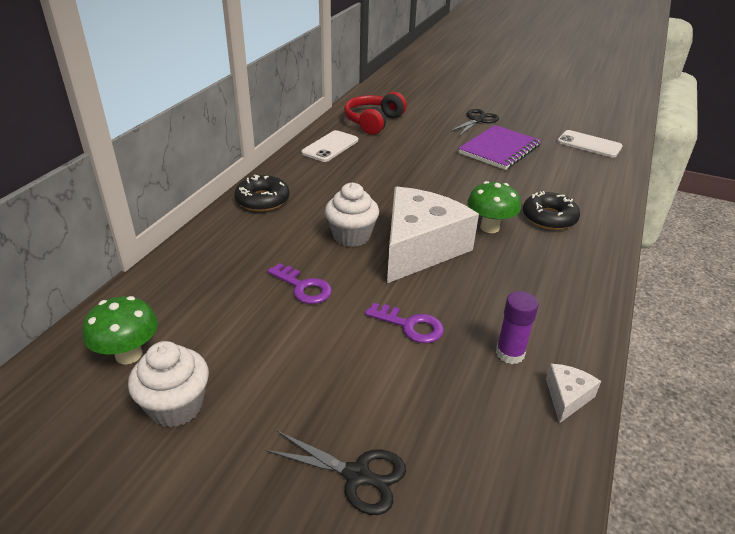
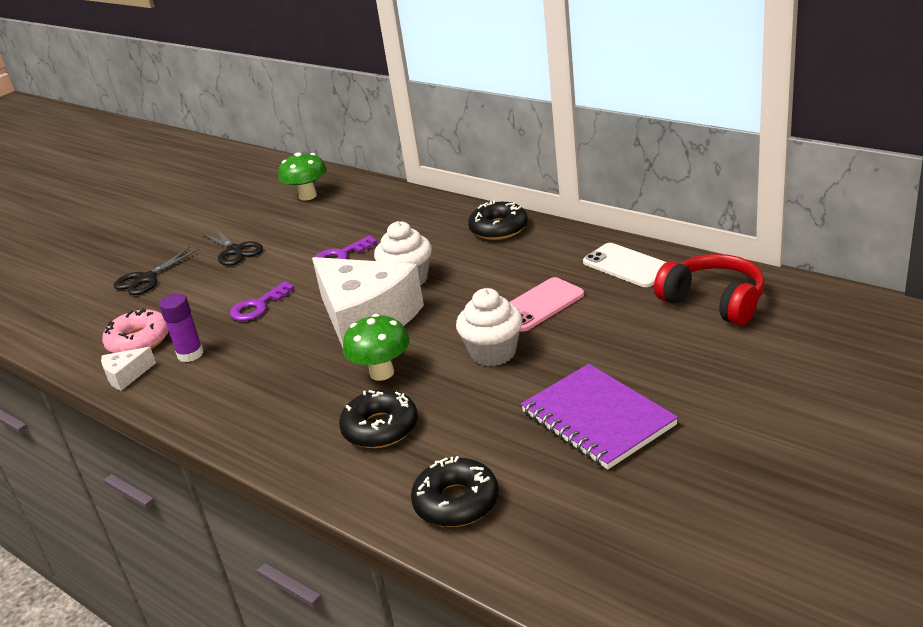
camera: 110 degrees right, 5 degrees down
white cupcake [128,341,209,427] -> white cupcake moved to [456,288,523,366]
black scissors [449,109,499,136] -> black scissors moved to [201,227,263,266]
white cheese [546,364,601,423] -> white cheese turned 105 degrees clockwise [101,347,156,391]
white phone [557,130,623,158] -> none
none -> pink donut [102,308,169,353]
none -> black donut [411,456,499,527]
none -> pink phone [509,277,584,332]

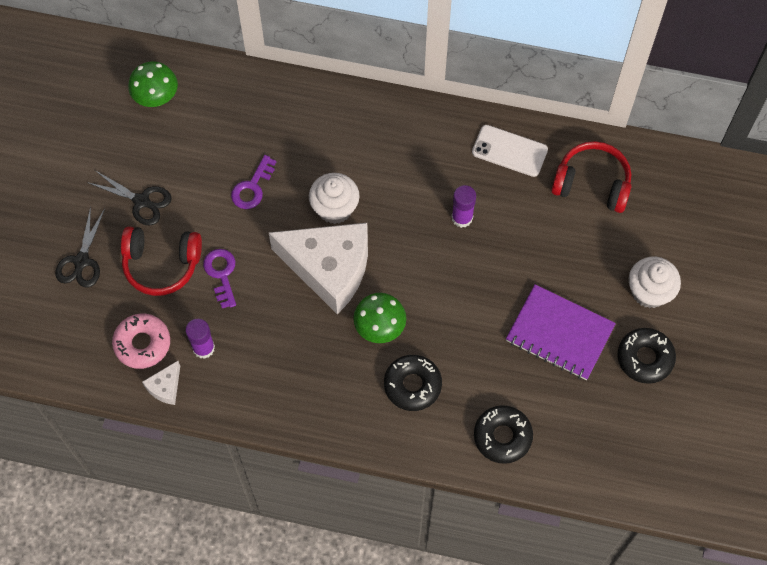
camera: 30 degrees left, 35 degrees up
purple key [230,281,295,321] -> purple key turned 150 degrees clockwise [203,249,236,308]
white cupcake [456,288,523,366] -> white cupcake moved to [629,257,681,308]
black donut [468,201,528,240] -> black donut moved to [618,328,676,384]
pink phone [509,277,584,332] -> purple glue stick [452,185,476,228]
none -> red headphones [121,226,202,296]

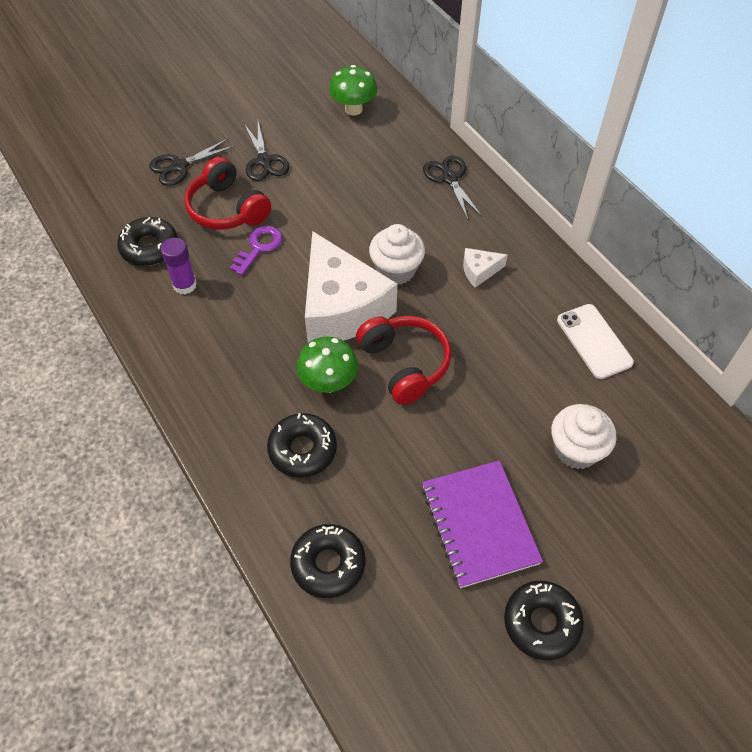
camera: 45 degrees right, 10 degrees down
pink donut [112,314,170,369] -> black donut [117,217,178,266]
white cheese [142,361,180,405] -> white cheese moved to [463,248,508,288]
purple key [231,155,276,209] -> none
purple glue stick [452,185,476,228] -> none
red headphones [551,141,631,213] -> red headphones moved to [356,316,452,405]
white cupcake [629,257,681,308] -> white cupcake moved to [551,404,617,469]
none -> black scissors [423,155,482,219]

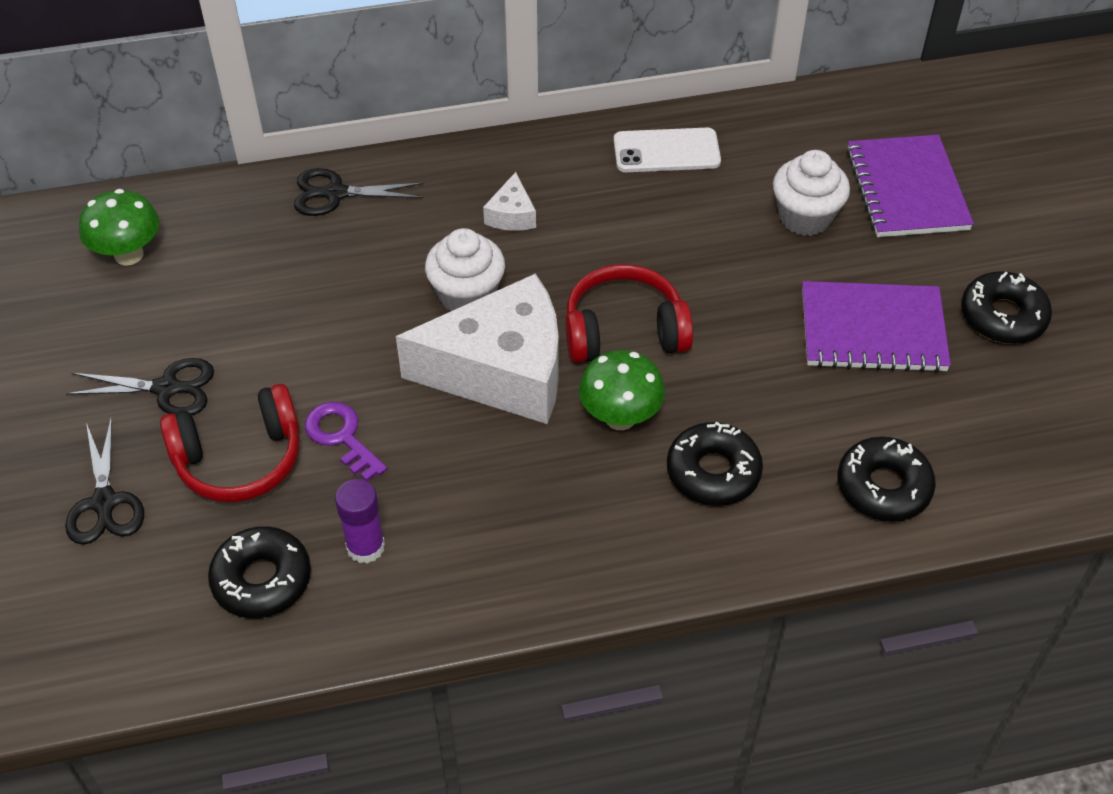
camera: 70 degrees left, 5 degrees down
none -> purple notebook [846,135,974,237]

